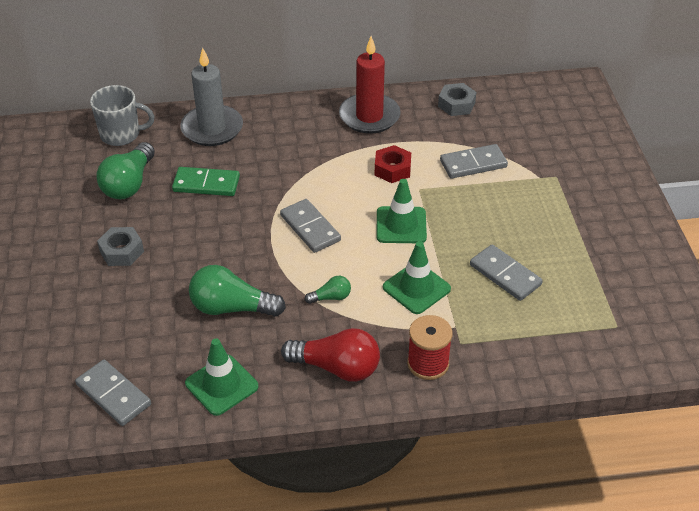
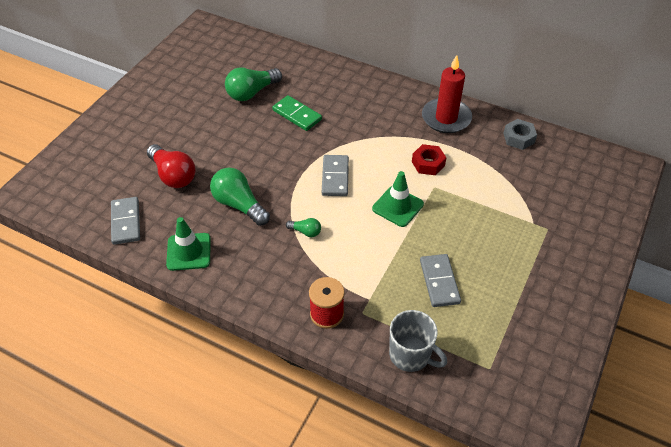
camera: 35 degrees right, 5 degrees up
grey mug [90,85,155,146] -> grey mug moved to [389,310,447,372]
grey nut [97,227,144,266] -> none
grey candle [180,48,243,146] -> none
red light bulb [281,328,380,382] -> red light bulb moved to [147,144,196,188]
green traffic cone [383,241,451,314] -> none
grey domino [440,144,508,179] -> none

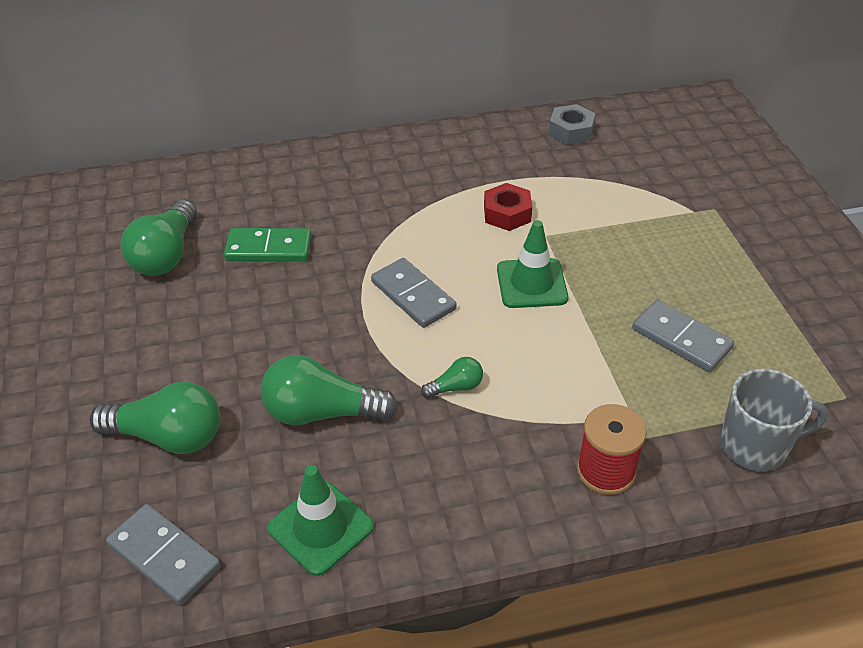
camera: 40 degrees left, 5 degrees down
red light bulb [147,144,196,188] -> green light bulb [90,382,220,454]
red candle [422,55,472,133] -> none

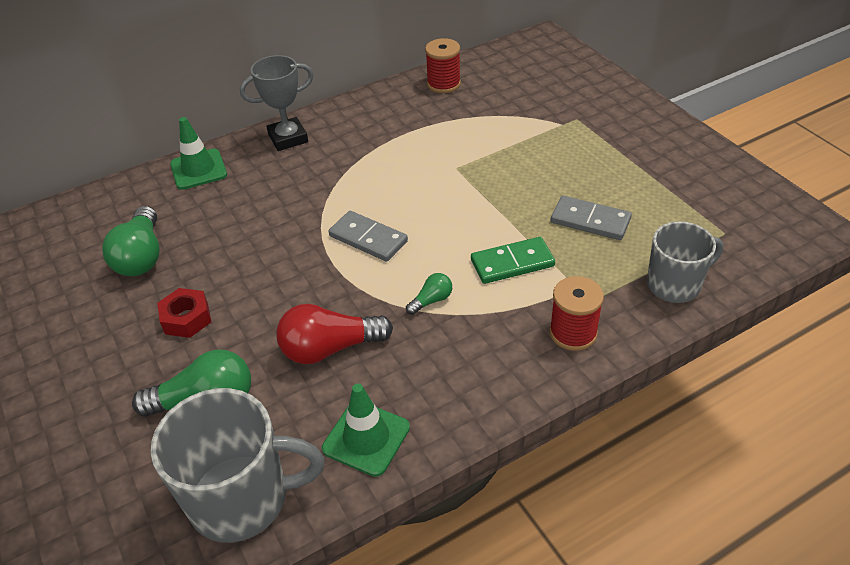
camera: 15 degrees left, 0 degrees up
grey domino [106,504,221,605] -> grey mug [151,388,324,543]
green domino [224,228,312,261] -> green domino moved to [471,237,555,284]
green light bulb [261,355,398,425] -> red light bulb [276,304,393,364]
red nut [484,183,532,231] -> red nut moved to [157,288,211,338]
green traffic cone [497,220,568,308] -> green traffic cone moved to [170,117,227,190]
grey nut [549,104,595,145] -> red spool [425,38,461,93]
none -> grey trophy [240,55,313,151]

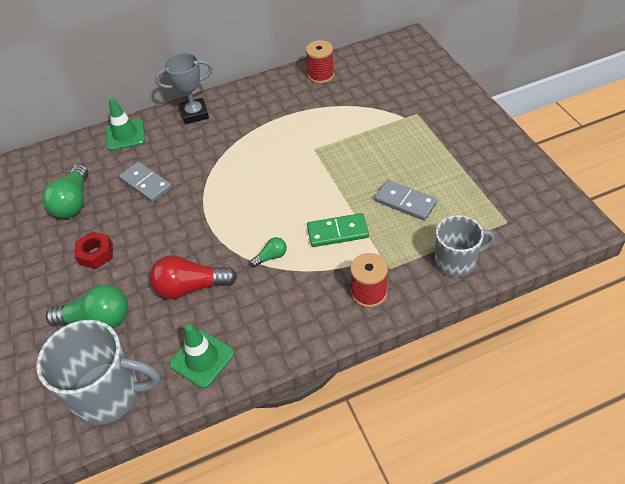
camera: 10 degrees right, 5 degrees up
grey domino [329,211,408,262] -> grey domino moved to [119,162,172,202]

